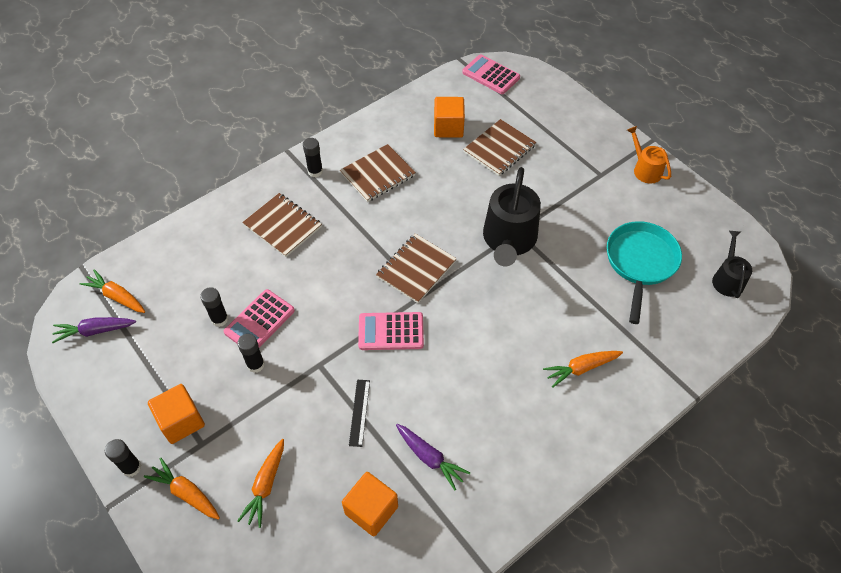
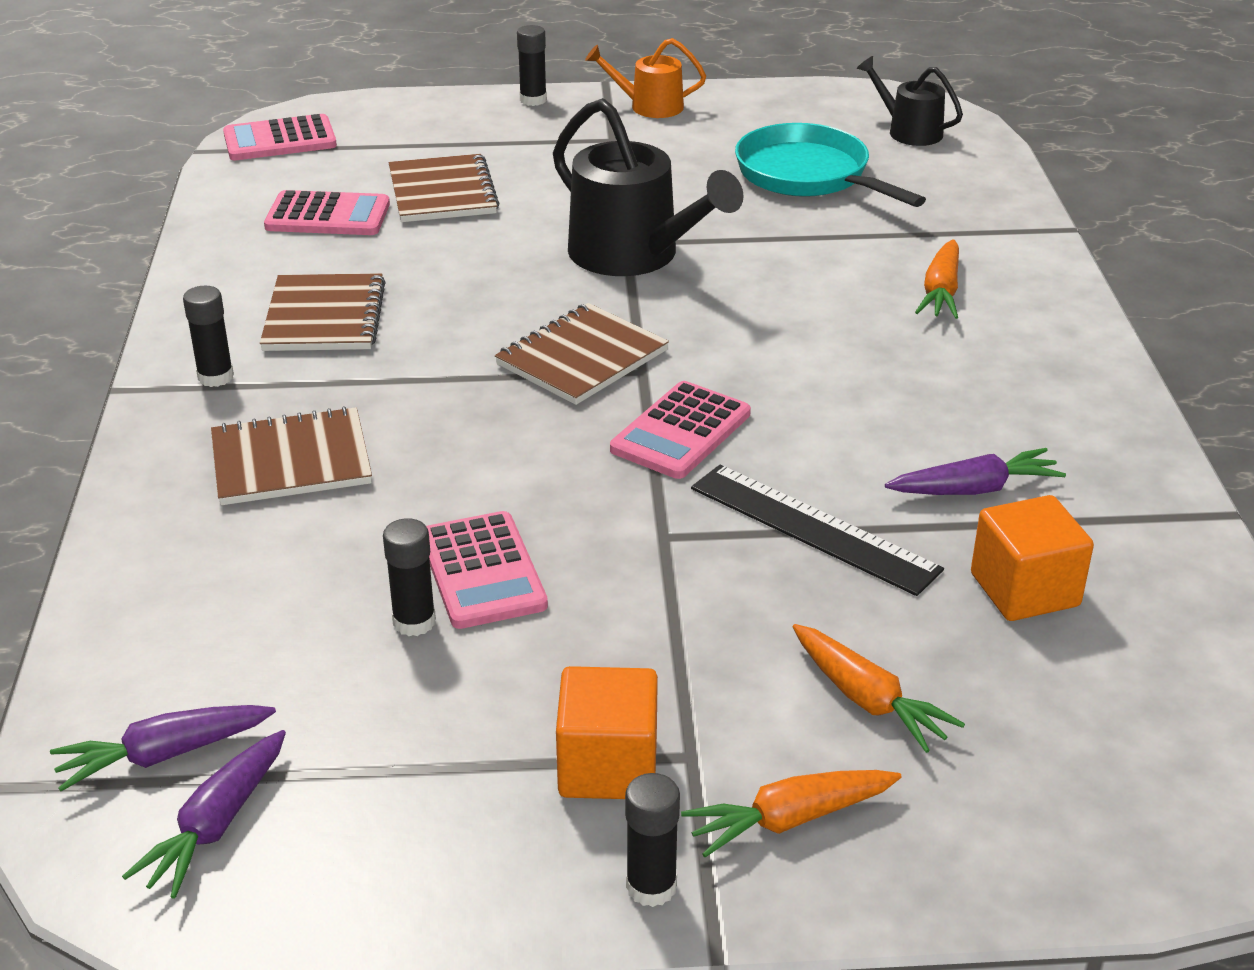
camera: 55 degrees left, 20 degrees down
orange carrot [80,269,145,313] -> purple carrot [50,705,276,791]
black glue stick [237,334,265,373] -> black glue stick moved to [517,25,547,106]
black ruler [349,380,370,447] -> black ruler [691,465,944,596], size x1.74
brown notebook [376,233,457,303] -> brown notebook turned 60 degrees clockwise [495,303,669,405]
orange cube [434,97,465,138] -> pink calculator [264,190,390,235]

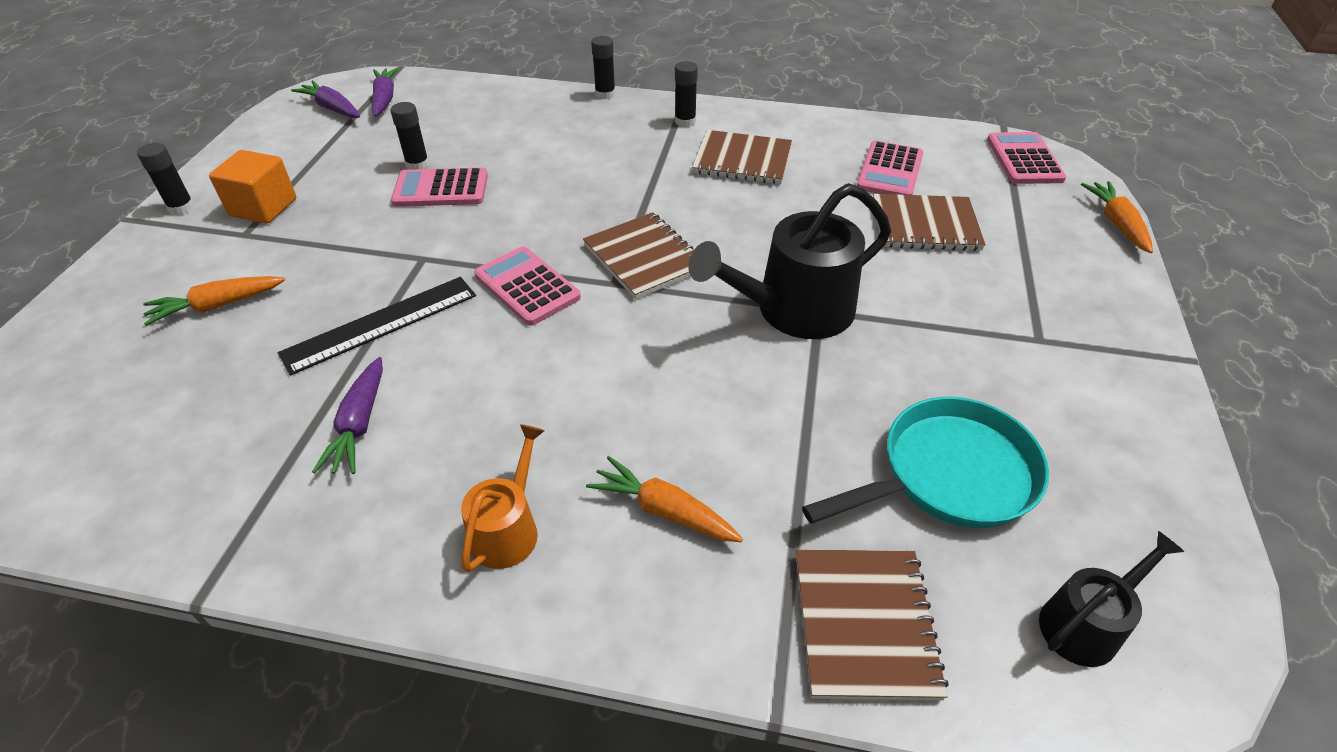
camera: 105 degrees right, 10 degrees up
brown notebook [211,406,372,505] -> brown notebook moved to [796,550,949,701]
black glue stick [517,25,547,106] -> black glue stick moved to [591,36,616,99]
orange watering can [585,38,706,118] -> orange watering can moved to [461,424,545,572]
orange carrot [681,770,902,857] -> orange carrot moved to [1081,181,1153,253]
orange cube [971,495,1094,621] -> none

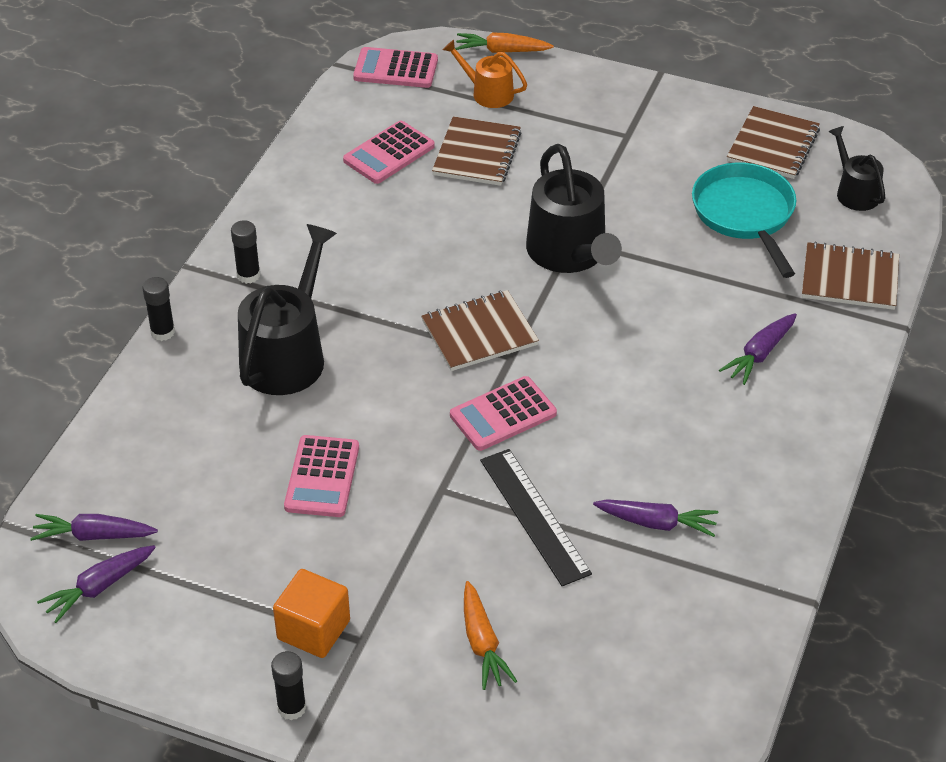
camera: 80 degrees left, 0 degrees up
black glue stick [391,102,429,170] -> none
orange watering can [461,424,545,572] -> orange watering can moved to [443,40,527,108]
orange carrot [586,456,743,542] -> purple carrot [719,313,797,385]
brown notebook [692,130,792,184] -> brown notebook moved to [727,106,820,179]
pink calculator [857,141,924,195] -> pink calculator turned 105 degrees clockwise [343,121,435,184]
none -> black watering can [238,224,337,395]

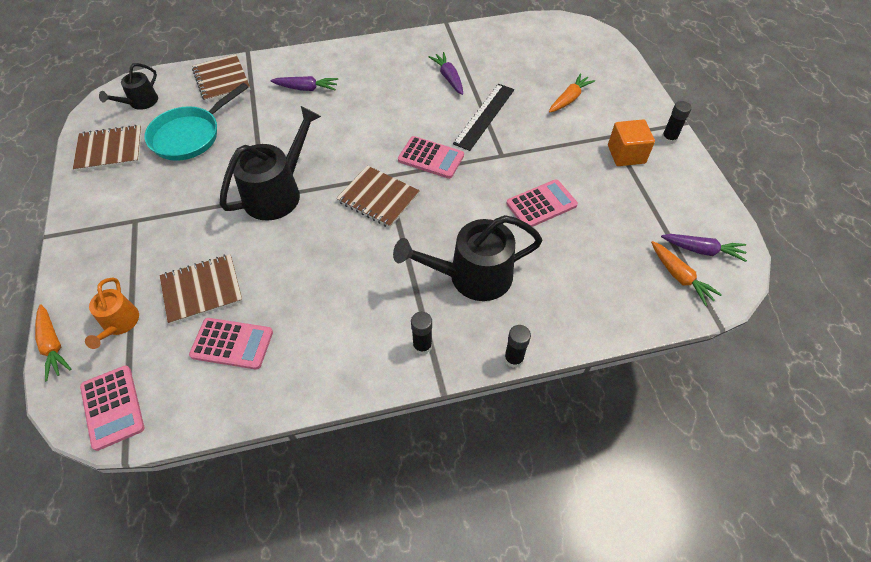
camera: 125 degrees left, 10 degrees up
purple carrot [30,514,158,541] -> orange carrot [651,241,722,306]

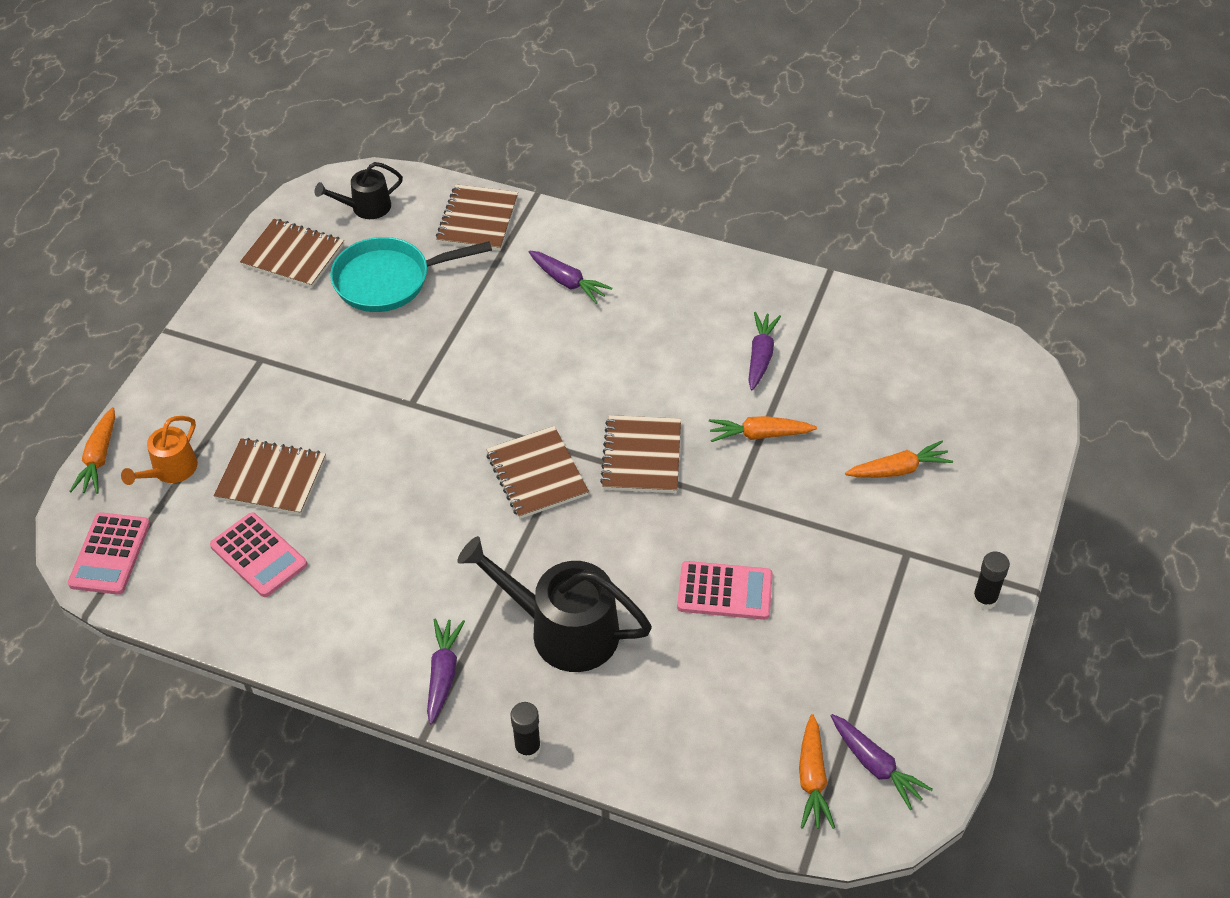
camera: 35 degrees right, 5 degrees down
black watering can [220,106,321,221] -> none
pink calculator [398,136,464,179] -> brown notebook [600,415,681,493]
black glue stick [411,312,432,355] -> purple carrot [427,619,465,725]
black ruler [453,84,514,151] -> orange carrot [709,416,817,442]
orange cube [608,120,655,166] -> none

